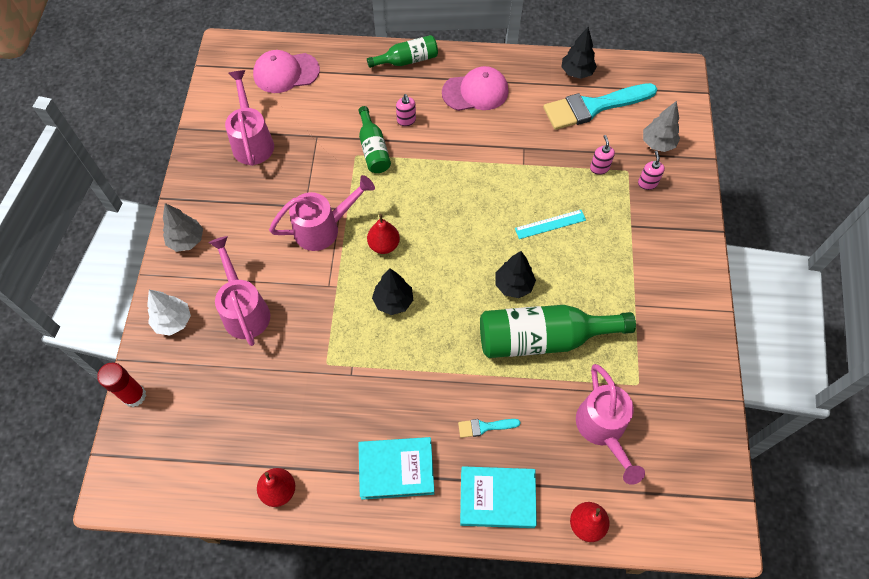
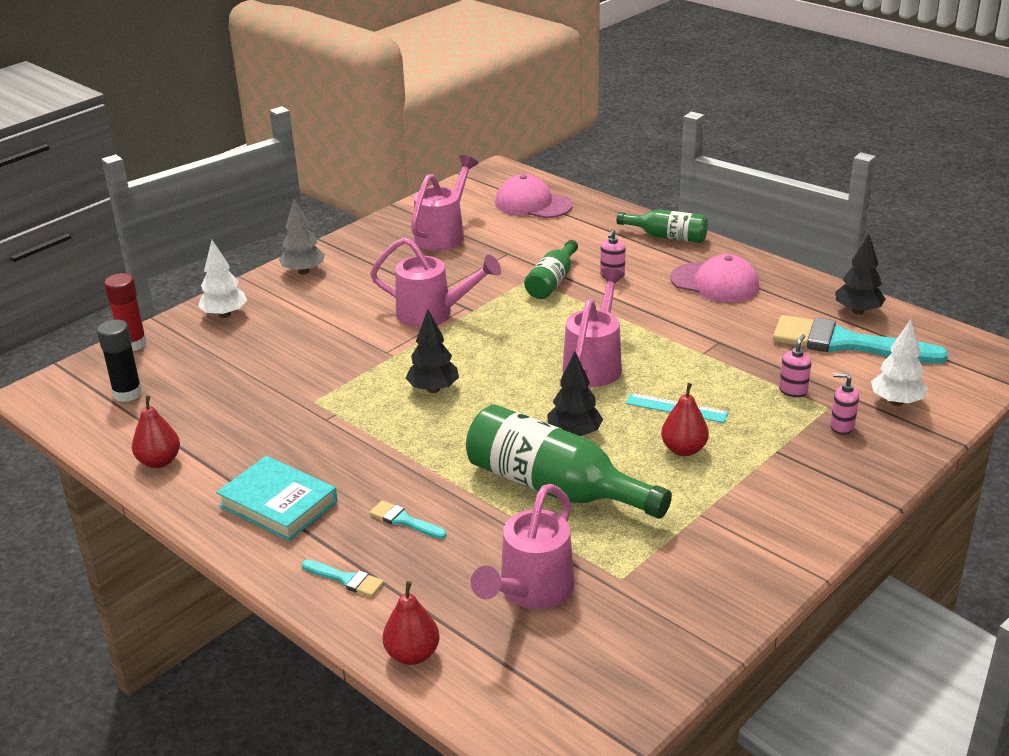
camera: 40 degrees right, 30 degrees down
pink watering can [208,236,270,346] -> pink watering can moved to [562,268,625,387]
red pear [367,214,400,254] -> red pear moved to [661,383,709,456]
turquoise book [460,466,537,528] -> turquoise brush [302,560,384,597]
pink soap dispenser [638,150,665,190] -> pink soap dispenser turned 105 degrees counterclockwise [830,373,859,435]
grey tree [643,101,680,152] -> white tree [871,319,928,406]
none -> black glue stick [97,319,142,402]

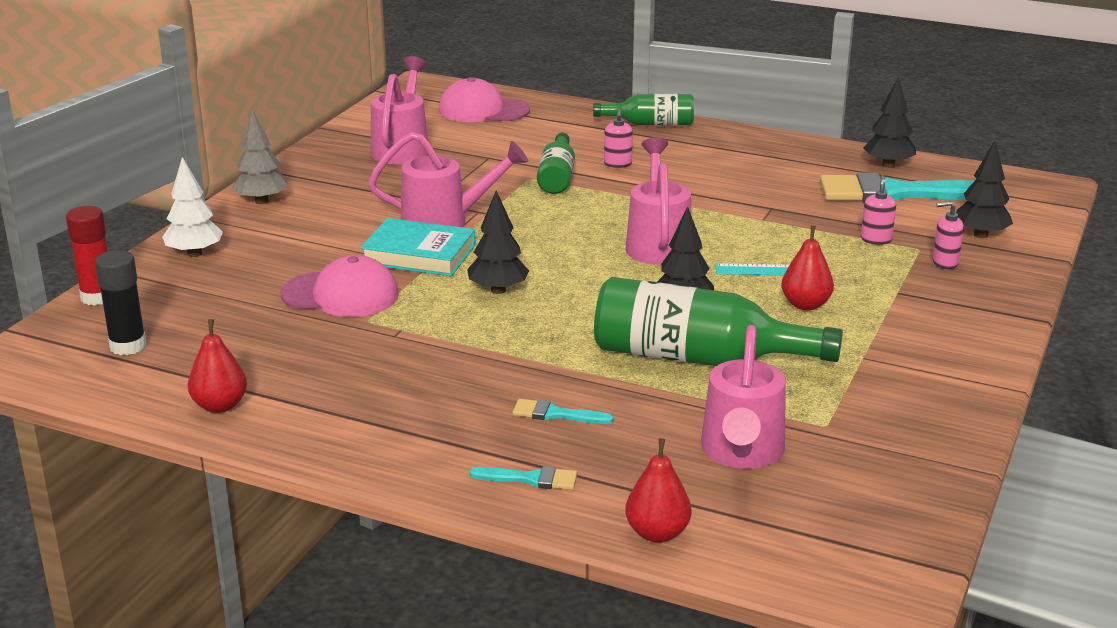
camera: 20 degrees left, 5 degrees down
turquoise book [216,456,338,541] -> turquoise book moved to [360,218,475,276]
pink cap [670,254,759,302] -> pink cap moved to [280,255,399,317]
white tree [871,319,928,406] -> black tree [956,140,1013,238]

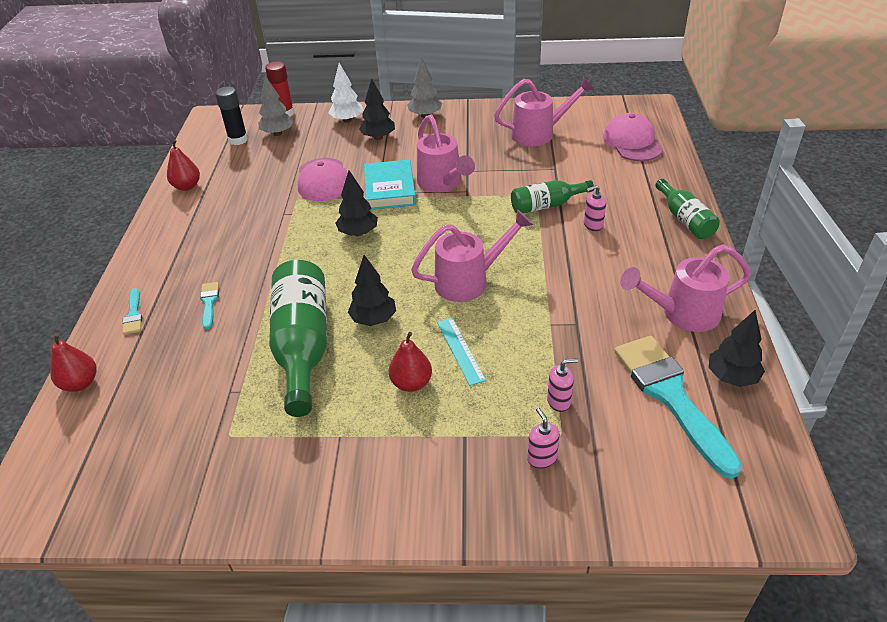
camera: 70 degrees right, 15 degrees up
pink watering can [701,325,786,469] -> pink watering can moved to [620,244,751,332]
black tree [956,140,1013,238] -> black tree moved to [359,78,395,140]
none -> grey tree [258,76,294,136]

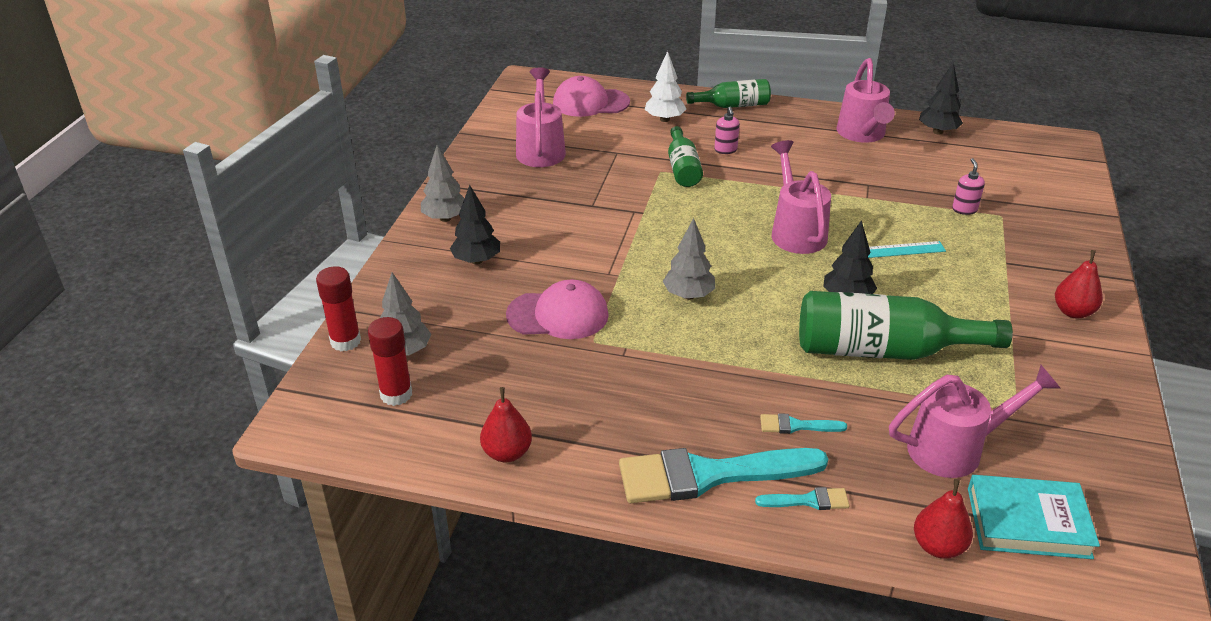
camera: 80 degrees left, 5 degrees down
black glue stick [215,87,248,145] -> red glue stick [368,317,412,406]
white tree [329,63,364,123] -> white tree moved to [645,51,686,122]
black tree [336,170,378,236] -> grey tree [663,218,715,300]
turquoise book [364,159,416,210] -> turquoise book moved to [968,475,1100,559]
red pear [389,332,432,392] -> red pear moved to [1055,250,1103,318]
pink watering can [417,115,475,192] -> pink watering can moved to [889,365,1060,478]
pink soap dispenser [527,407,560,469] -> none
turquoise brush [614,336,742,479] -> turquoise brush moved to [619,448,828,503]

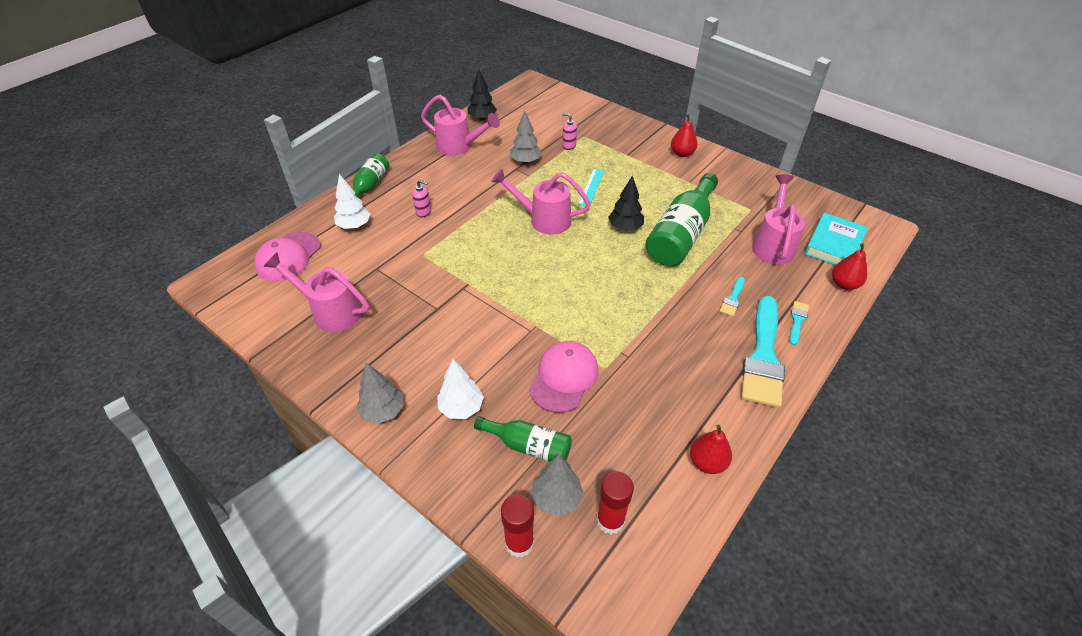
camera: 65 degrees left, 10 degrees up
black tree [450,185,500,264] -> white tree [437,359,484,419]
grey tree [663,218,715,300] -> grey tree moved to [510,111,542,164]
green bottle [668,126,703,187] -> green bottle moved to [474,416,572,462]

